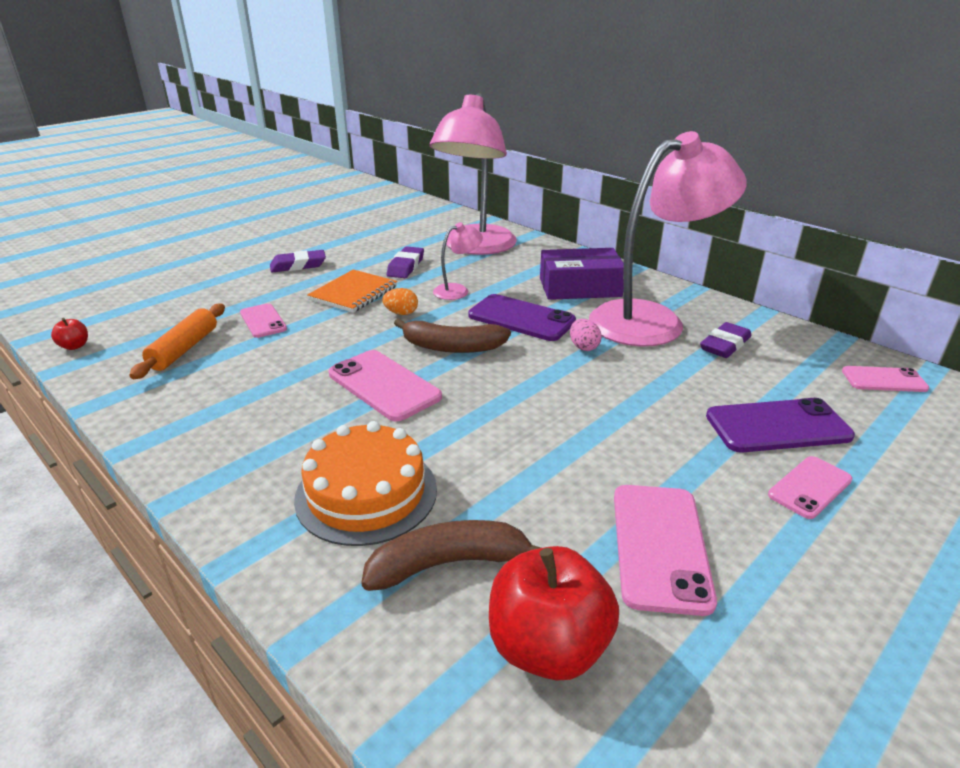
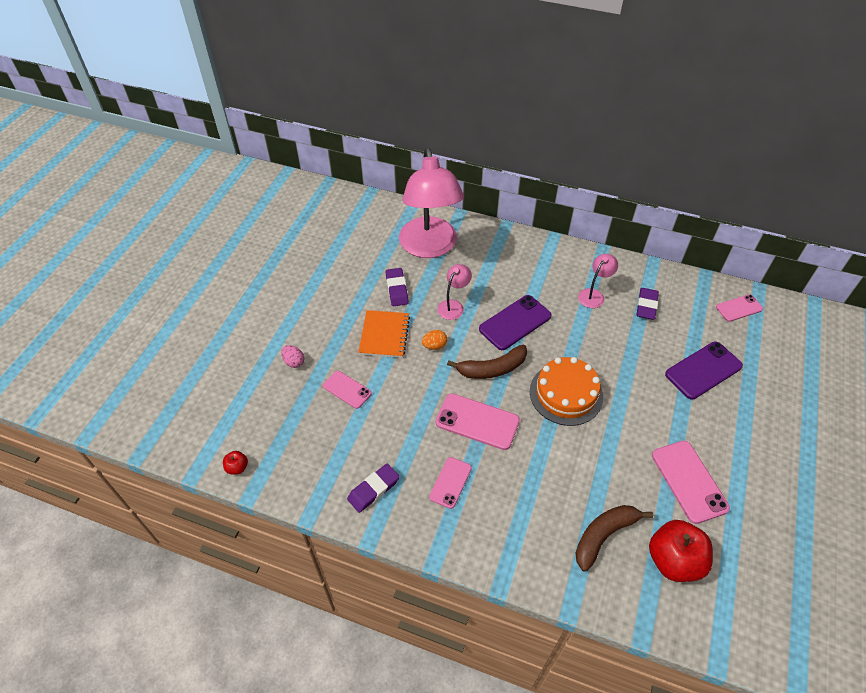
camera: 25 degrees left, 20 degrees up
orange rolling pin [129,304,225,379] -> none
purple eraser [270,250,326,272] -> purple eraser moved to [347,464,399,513]
orange cake [294,421,437,546] -> orange cake moved to [530,357,603,426]
purple phone [468,294,576,341] -> purple phone turned 45 degrees counterclockwise [479,295,551,350]
purple box [540,248,624,300] -> none
pink egg [570,319,601,351] -> pink egg moved to [281,345,304,368]
pink lamp [589,131,747,347] -> pink lamp [578,254,618,308], size x0.42
pink phone [768,456,853,519] -> pink phone moved to [429,457,472,509]

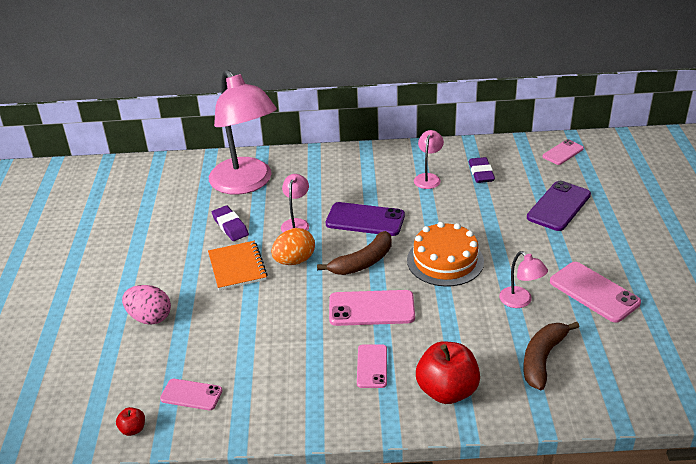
camera: 20 degrees left, 15 degrees down
pink egg [281,345,304,368] -> pink egg [122,285,171,325], size x1.67
pink phone [323,371,372,409] -> pink phone moved to [160,379,223,410]
purple eraser [347,464,399,513] -> none
orange egg [422,330,447,350] -> orange egg [271,228,315,265], size x1.67
purple phone [479,295,551,350] -> purple phone turned 75 degrees clockwise [326,202,405,236]
red apple [649,520,713,582] -> red apple moved to [416,341,480,404]
none -> pink lamp [499,251,548,308]

